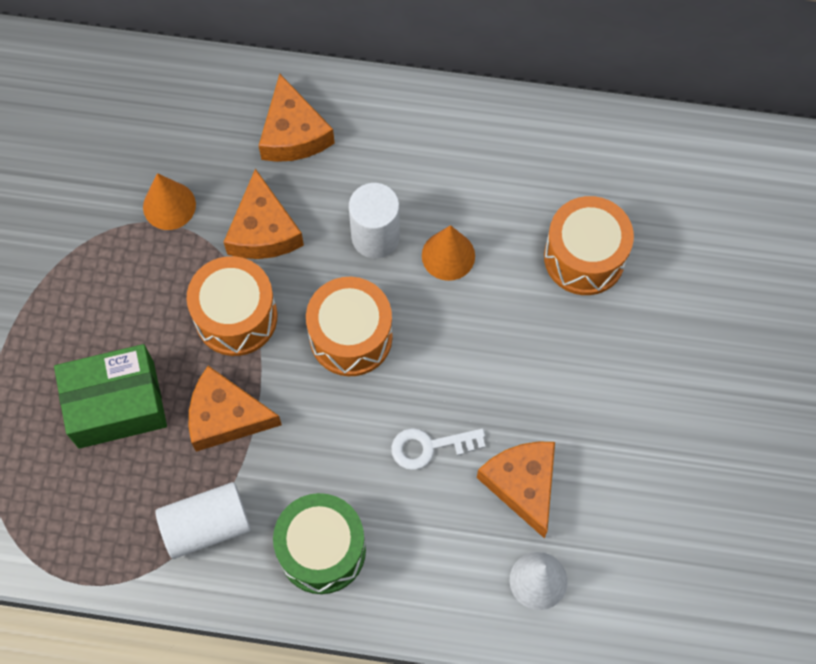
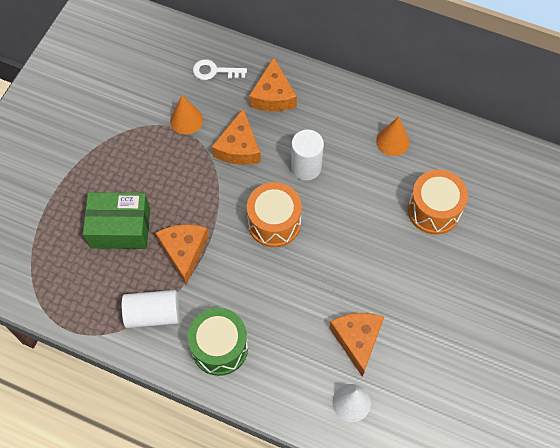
camera: 15 degrees right, 5 degrees down
orange drum [187,256,277,356] -> none
orange cheese [189,366,282,452] -> orange cheese turned 60 degrees clockwise [156,224,209,285]
white key [391,428,486,470] -> white key moved to [193,59,247,80]
orange cone [422,225,475,281] -> orange cone moved to [376,117,410,156]

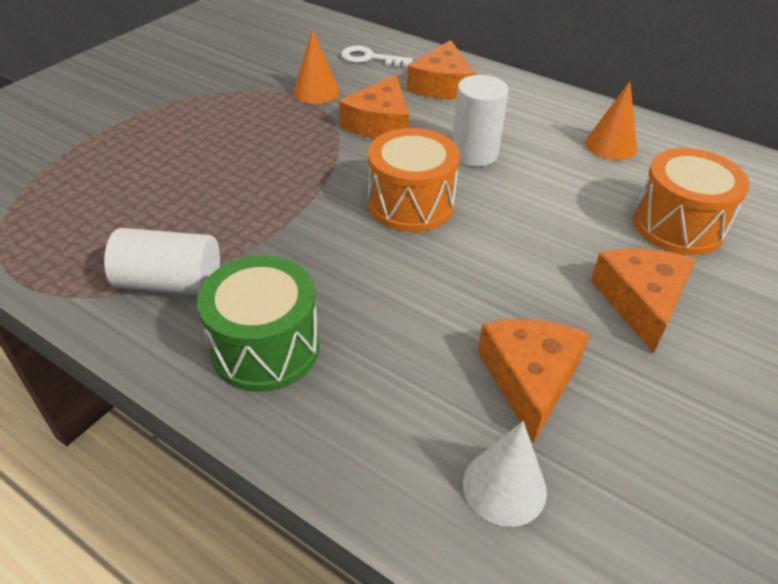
camera: 10 degrees right, 20 degrees down
green box [83,192,150,249] -> none
orange cheese [156,224,209,285] -> orange cheese moved to [590,248,696,354]

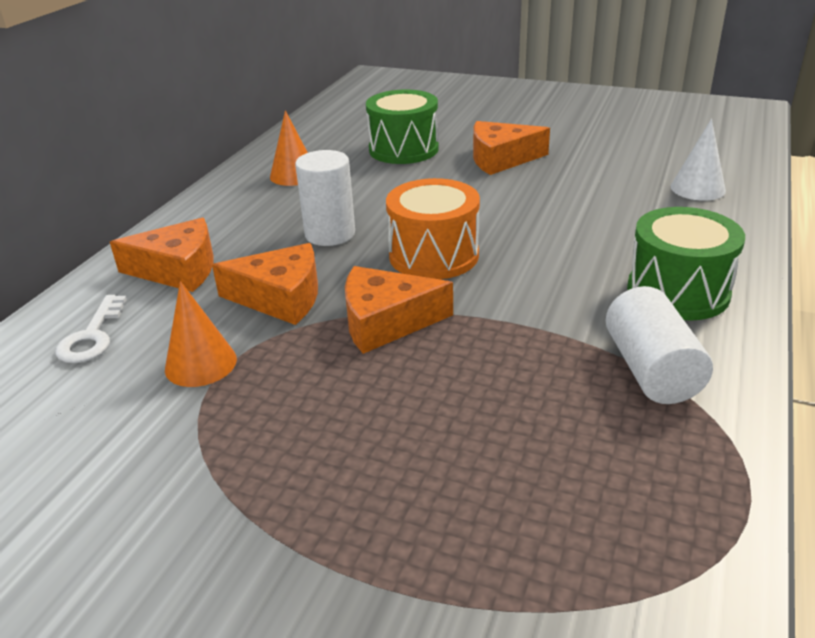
camera: 100 degrees left, 10 degrees down
orange cheese [478,319,590,443] -> orange cheese moved to [345,266,453,354]
orange drum [633,148,750,256] -> green drum [366,89,439,164]

